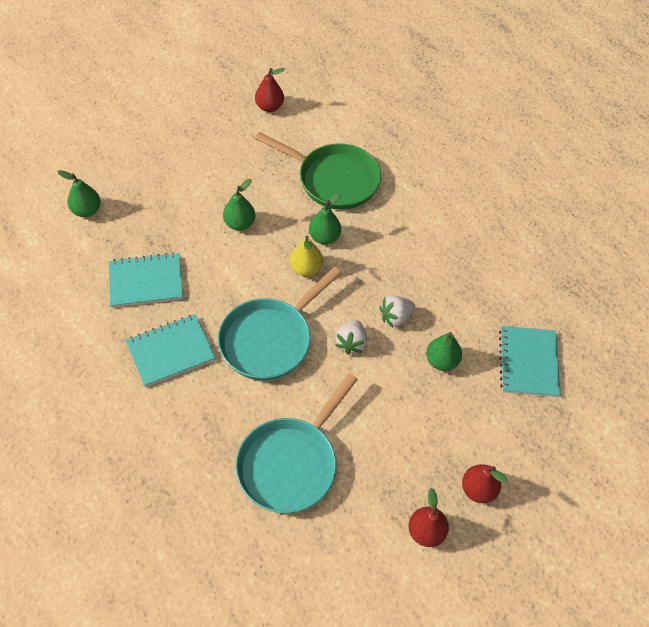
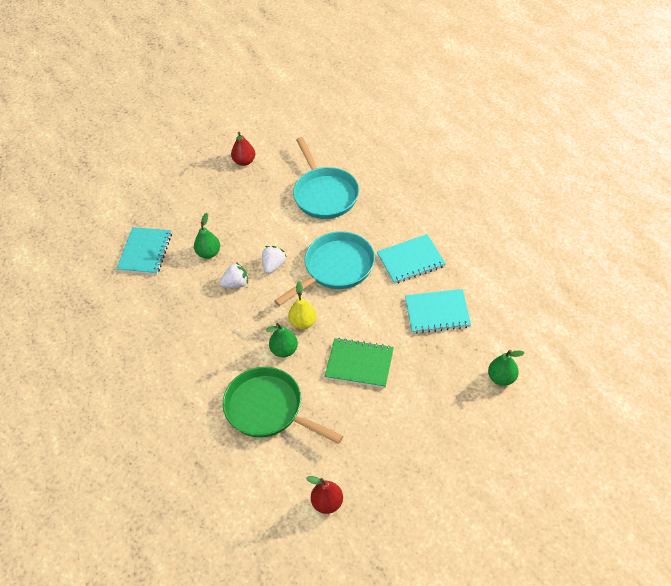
camera: 170 degrees left, 5 degrees down
green pear [223,179,255,231] -> green notebook [325,338,394,388]
turquoise pan [235,373,358,513] -> turquoise pan turned 120 degrees clockwise [293,137,359,219]
red pear [462,464,507,503] -> none

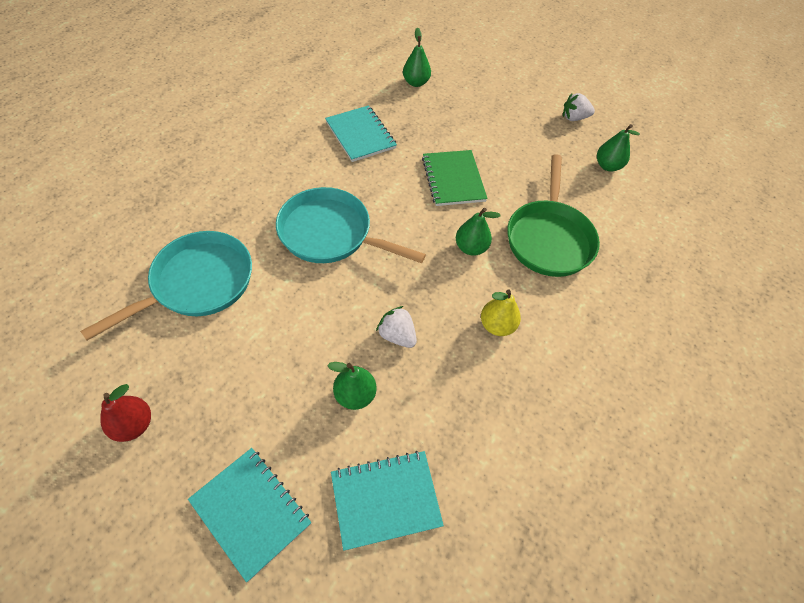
camera: 120 degrees left, 5 degrees up
white strawberry [262,246,287,274] -> white strawberry moved to [563,93,595,121]
yellow pear [288,282,316,329] -> yellow pear moved to [481,289,521,336]
red pear [306,476,343,514] -> green pear [597,124,640,172]
turquoise notebook [377,234,446,284] -> turquoise notebook moved to [188,448,311,582]

